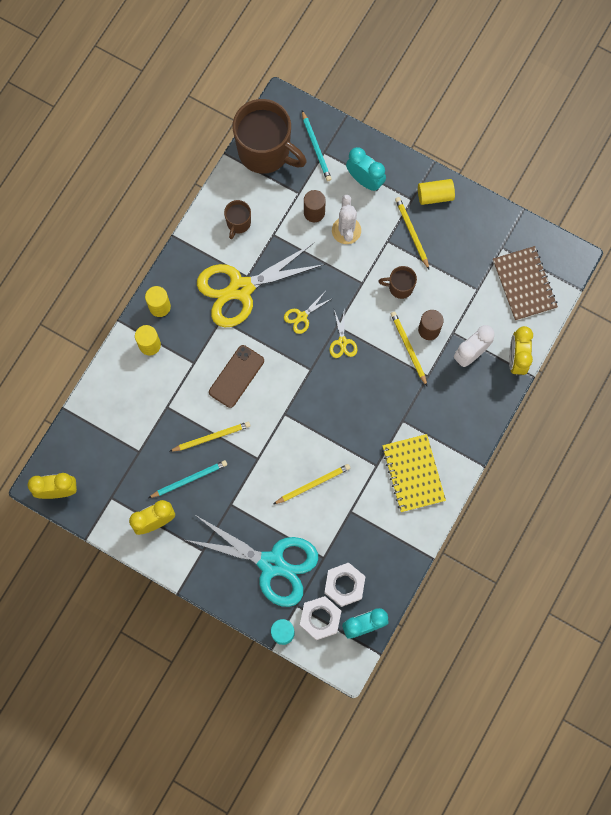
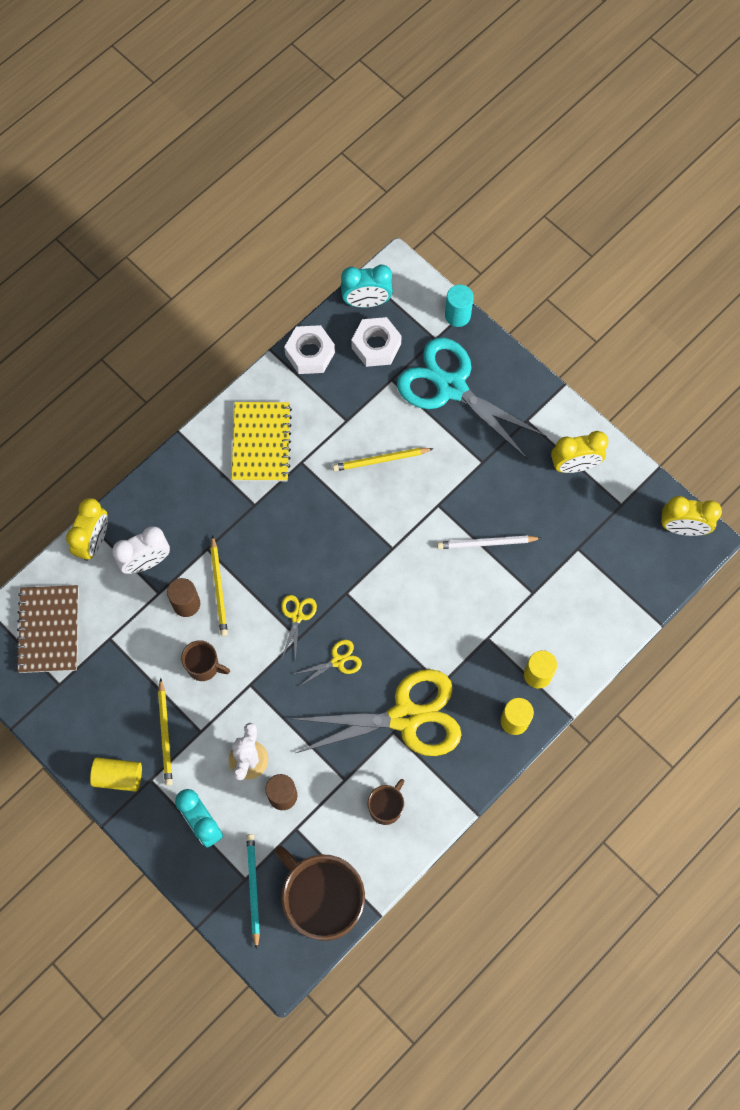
camera: 165 degrees left, 5 degrees down
turquoise pencil [148,460,227,498] -> none
yellow pencil [169,422,250,452] -> white pencil [437,535,542,549]
brown phone [209,345,264,408] -> none
white nut [300,596,341,640] -> white nut moved to [284,325,335,374]

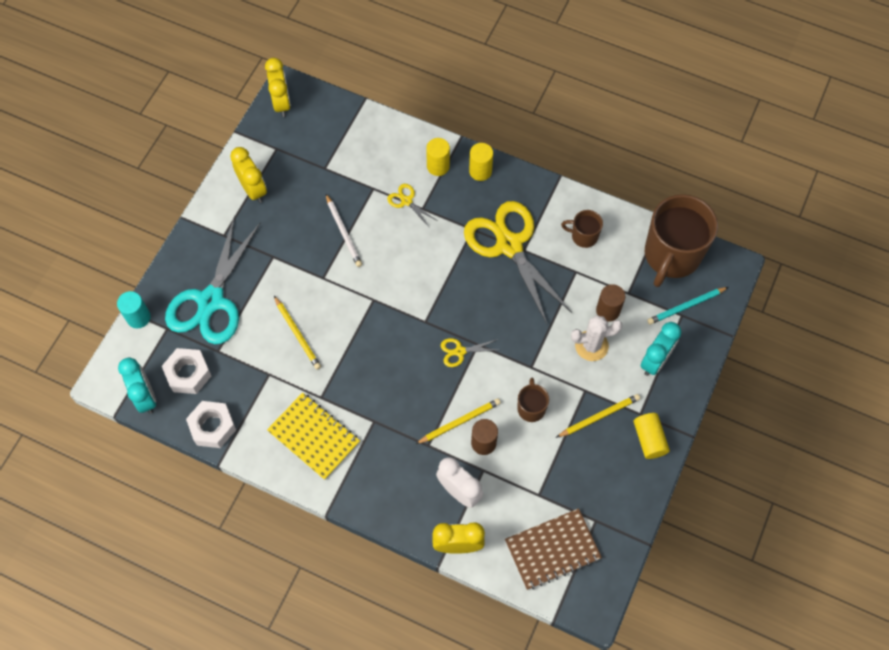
camera: 110 degrees left, 5 degrees down
yellow notebook [231,402,292,481] -> yellow notebook turned 60 degrees clockwise [267,393,360,480]
yellow scissors [294,640,362,686] -> yellow scissors moved to [387,184,437,228]

